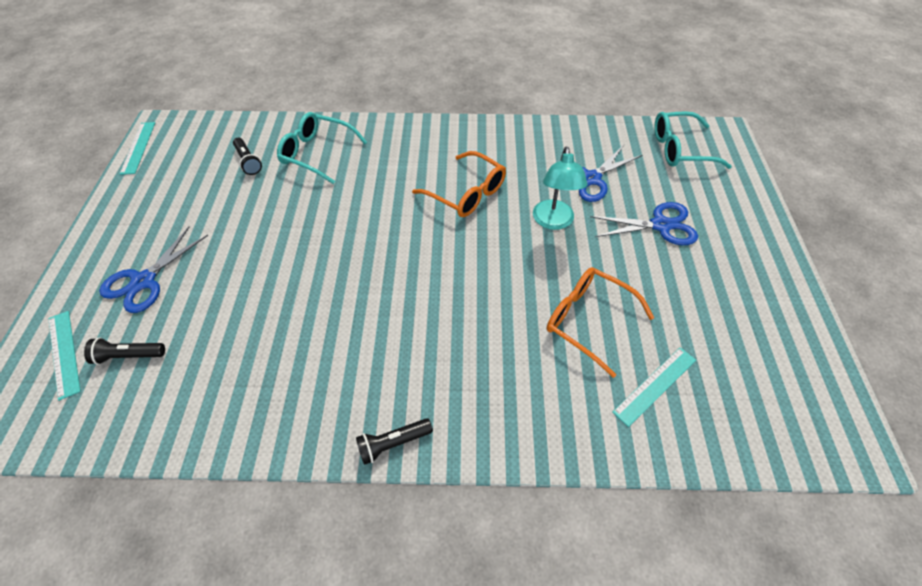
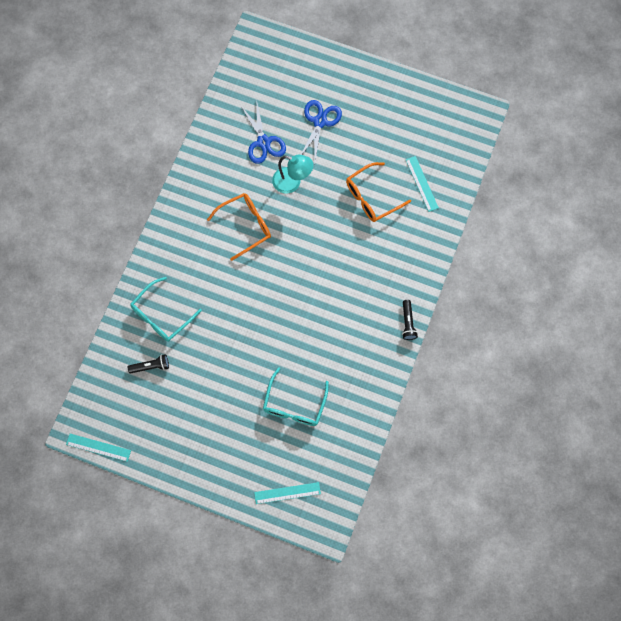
camera: 70 degrees left, 20 degrees up
black flashlight [84,337,165,365] -> none
blue scissors [99,227,208,313] -> none
turquoise glasses [654,111,732,169] -> turquoise glasses moved to [263,367,329,426]

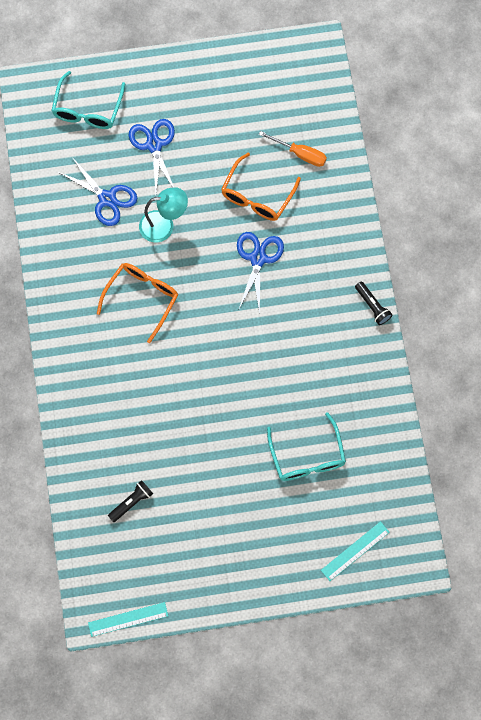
camera: 30 degrees left, 0 degrees up
turquoise glasses [130,277,202,342] -> turquoise glasses moved to [51,71,125,129]
turquoise ruler [406,156,439,212] -> orange screwdriver [259,131,327,167]
none -> blue scissors [237,232,284,313]

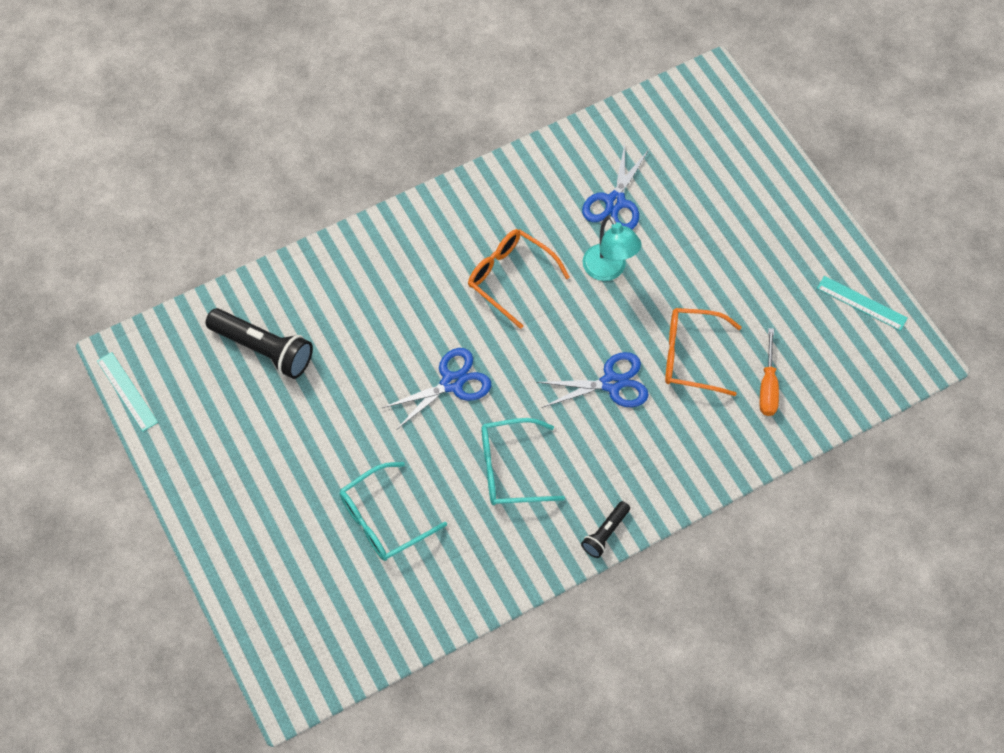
camera: 70 degrees right, 10 degrees down
turquoise glasses [51,71,125,129] -> turquoise glasses moved to [481,418,565,505]
orange glasses [97,263,178,343] -> orange glasses turned 150 degrees counterclockwise [468,229,570,329]
black flashlight [108,480,153,522] -> black flashlight [206,308,313,379], size x1.85
blue scissors [129,119,175,194] -> blue scissors moved to [382,348,491,430]
turquoise ruler [321,521,390,581] -> turquoise ruler moved to [817,276,908,331]

